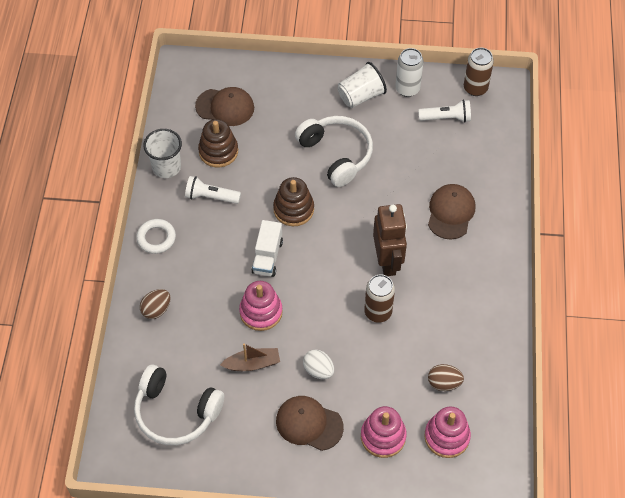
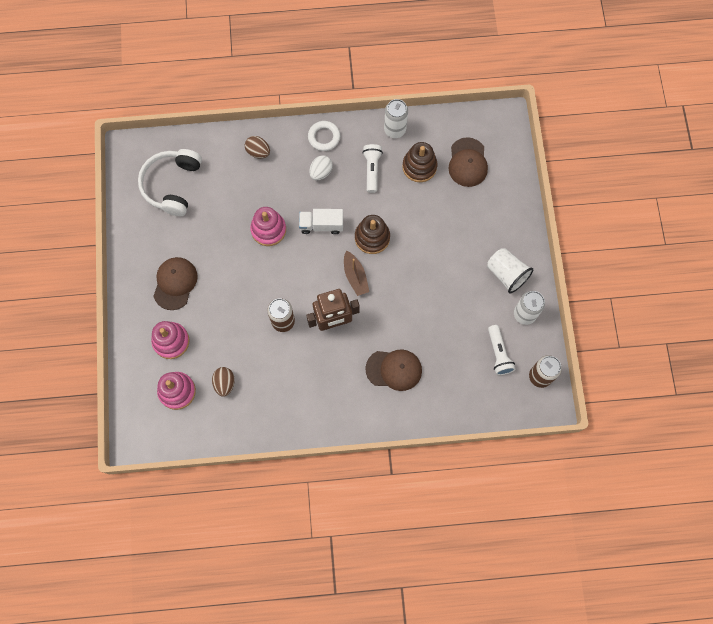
camera: 80 degrees right, 15 degrees up
white cup [143,129,182,178] -> white can [384,99,408,138]
brown boat [220,343,280,371] -> brown boat moved to [344,251,369,296]
white headphones [295,116,373,187] -> none
white egg [303,349,334,379] -> white egg moved to [309,155,333,180]

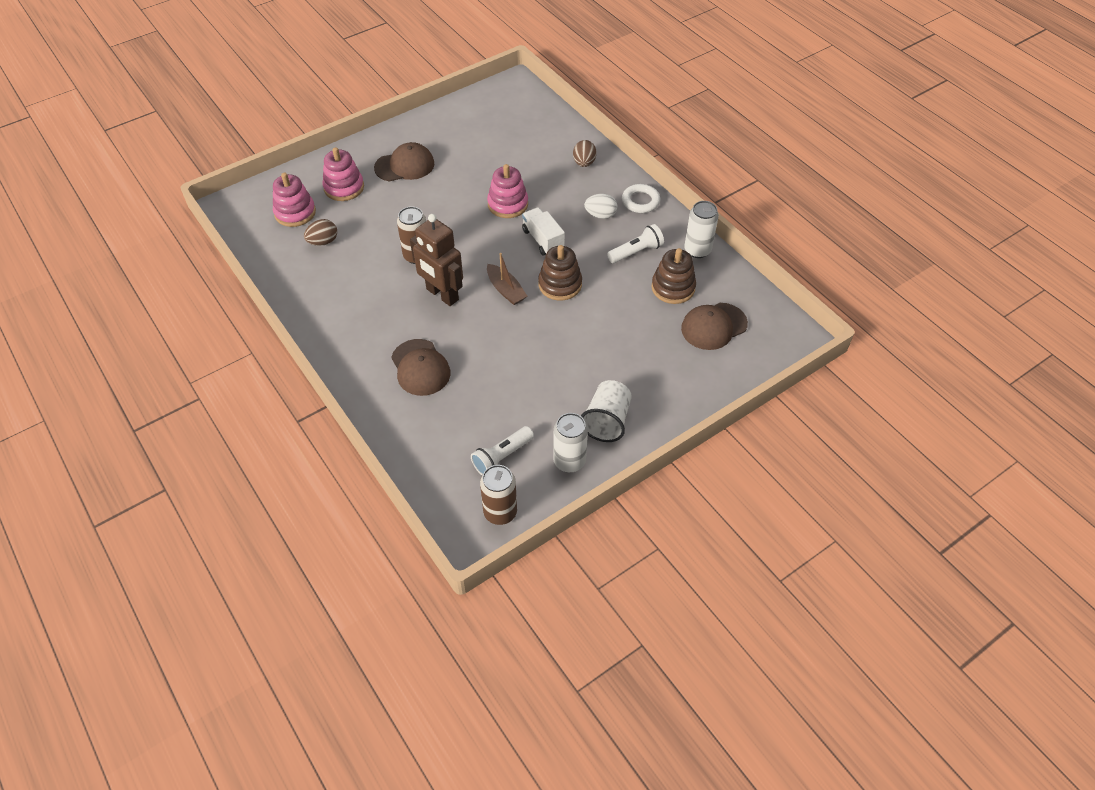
camera: 60 degrees right, 20 degrees down
white headphones [138,149,202,216] -> none
brown boat [344,251,369,296] -> brown boat turned 75 degrees counterclockwise [487,253,527,305]

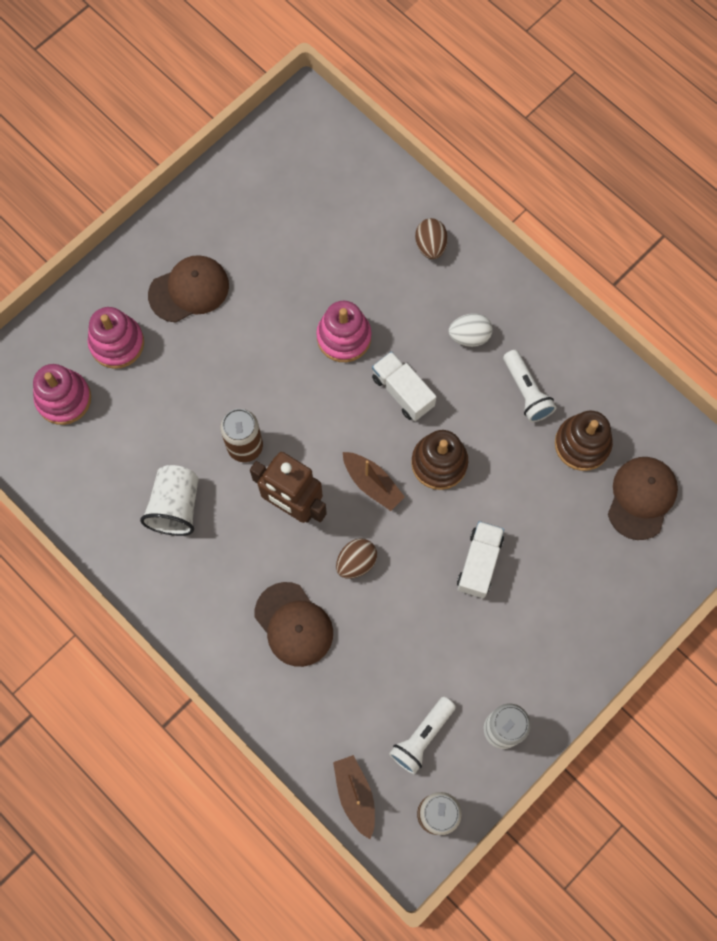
camera: 10 degrees left, 20 degrees up
brown egg [304,219,337,246] -> brown egg moved to [336,538,377,579]
white cup [581,380,632,442] -> white cup moved to [140,465,199,536]
white flashlight [607,224,664,263] -> white flashlight turned 105 degrees clockwise [503,350,556,422]
white ring [622,184,660,213] -> none
brown cap [681,303,748,350] -> brown cap turned 150 degrees clockwise [608,457,678,540]
white can [684,201,719,258] -> none
none -> brown boat [333,755,375,839]
none -> white truck [457,521,504,598]

